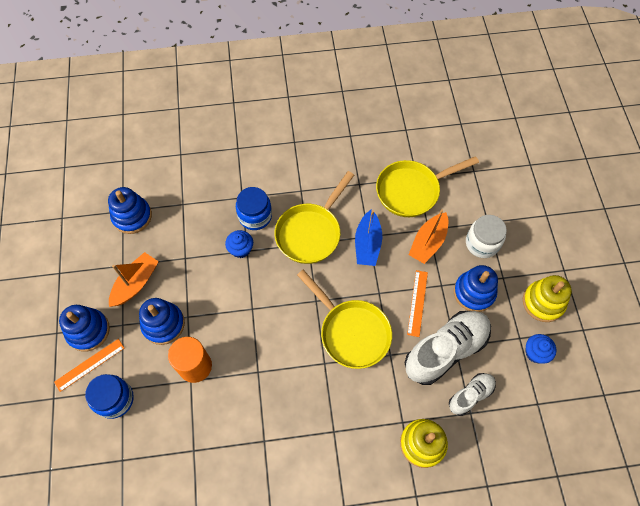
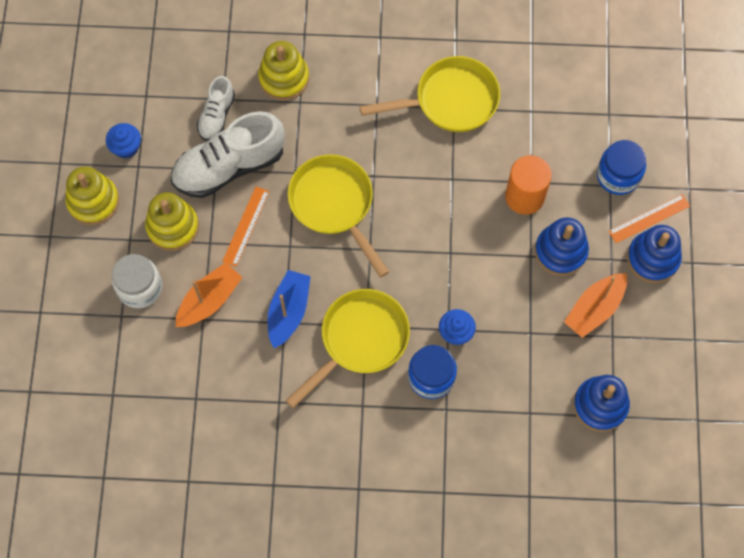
camera: 170 degrees left, 5 degrees up
yellow pan [376,156,479,217] -> yellow pan moved to [360,56,500,132]
white shoe [449,373,496,416] -> white shoe turned 45 degrees counterclockwise [197,76,235,140]
blue stacking toy [454,265,498,312] -> yellow stacking toy [145,192,199,251]

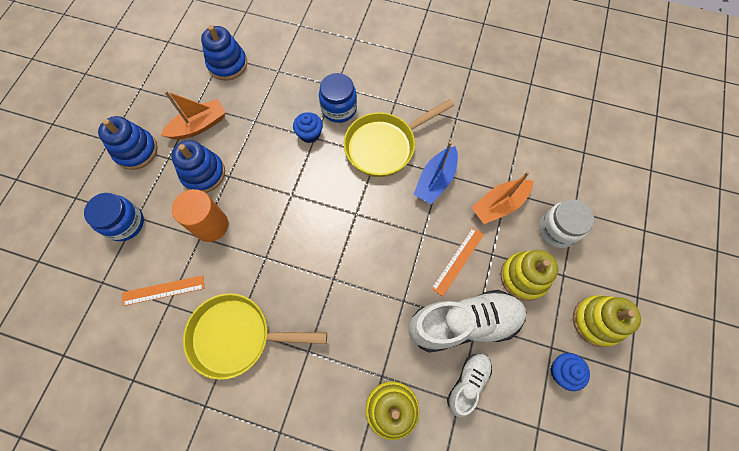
camera: 165 degrees left, 0 degrees up
yellow pan [288,154,389,278] -> none
orange ruler [608,194,690,243] -> orange ruler moved to [122,275,204,306]

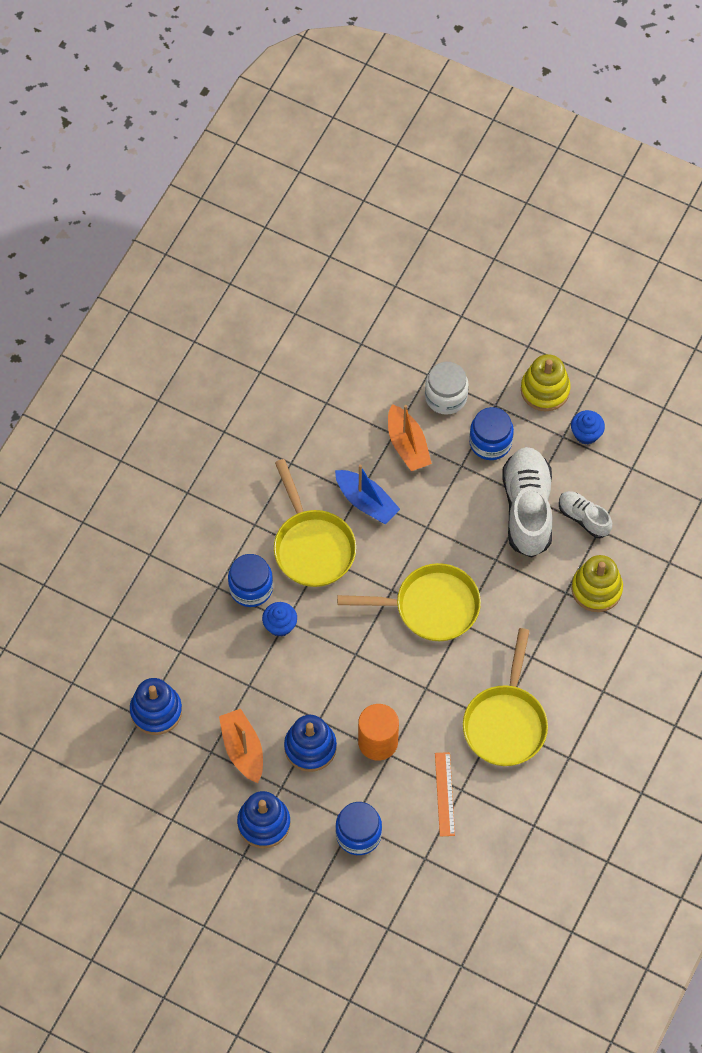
camera: 80 degrees left, 5 degrees down
orange ruler [431,228,484,297] -> none
yellow stacking toy [500,250,558,301] -> blue jar [469,407,514,460]
none -> yellow pan [337,563,481,641]

